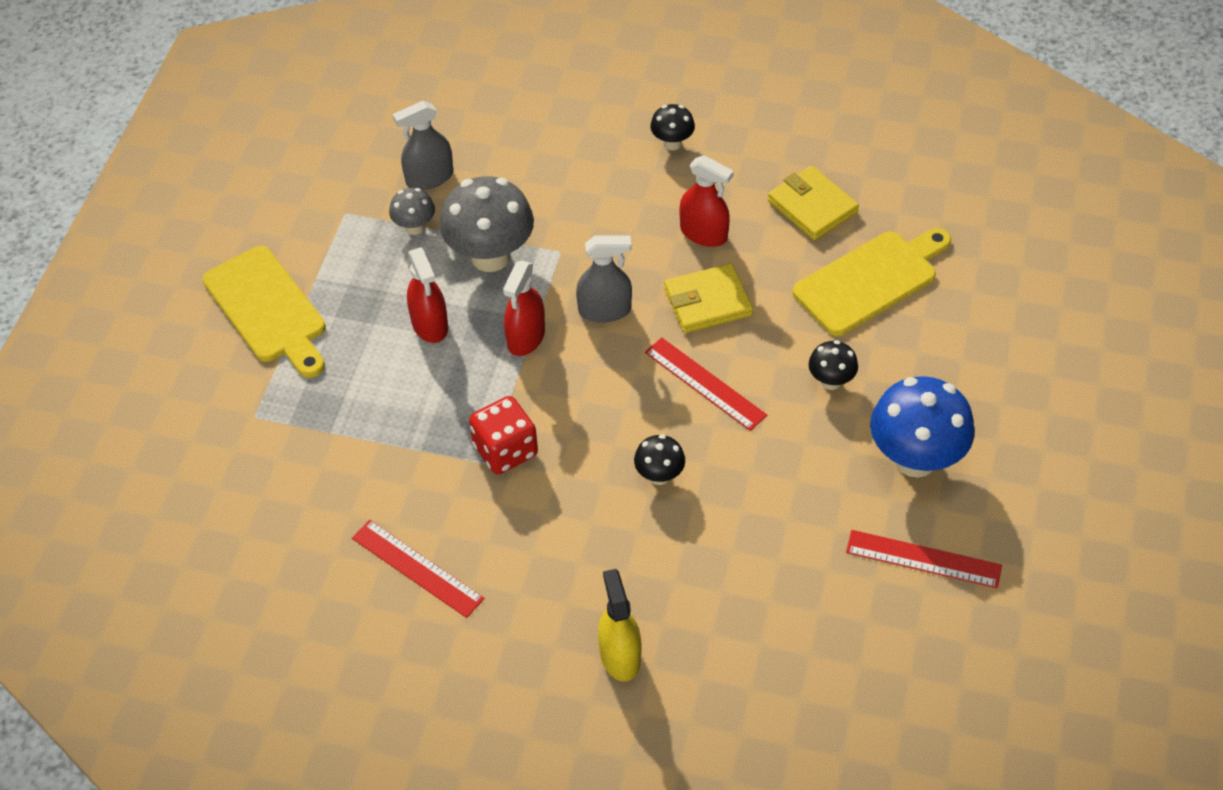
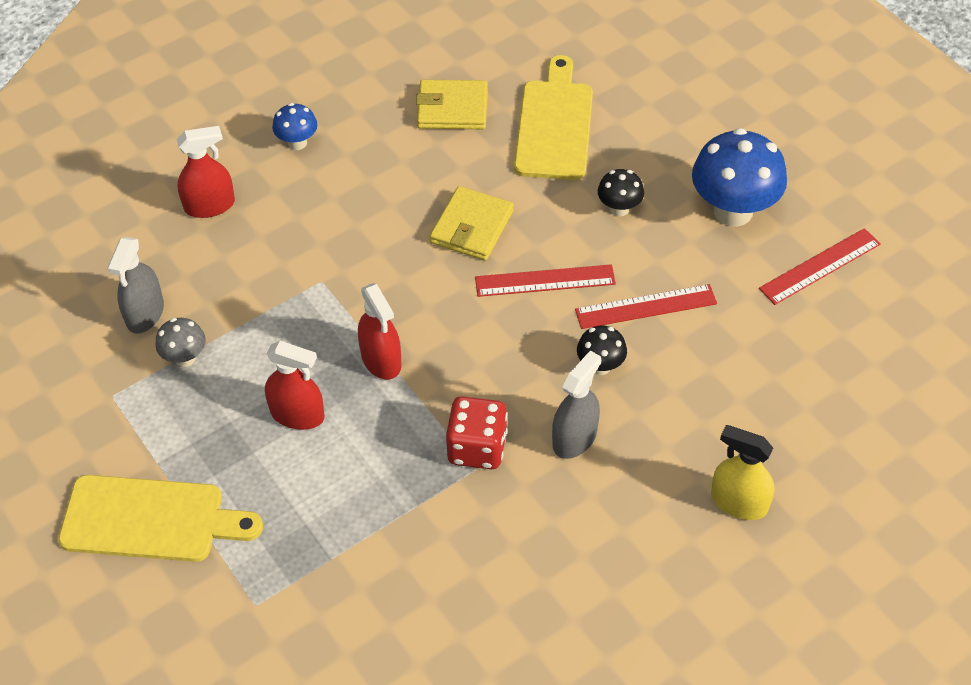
camera: 50 degrees left, 0 degrees up
red ruler [352,520,484,618] -> red ruler moved to [575,284,717,329]
grey mushroom [440,176,534,272] -> none
grey spray bottle [576,235,632,323] -> grey spray bottle moved to [552,350,601,459]
black mushroom [650,104,695,150] -> blue mushroom [272,103,317,150]
red spray bottle [680,155,734,247] -> red spray bottle moved to [177,126,235,218]

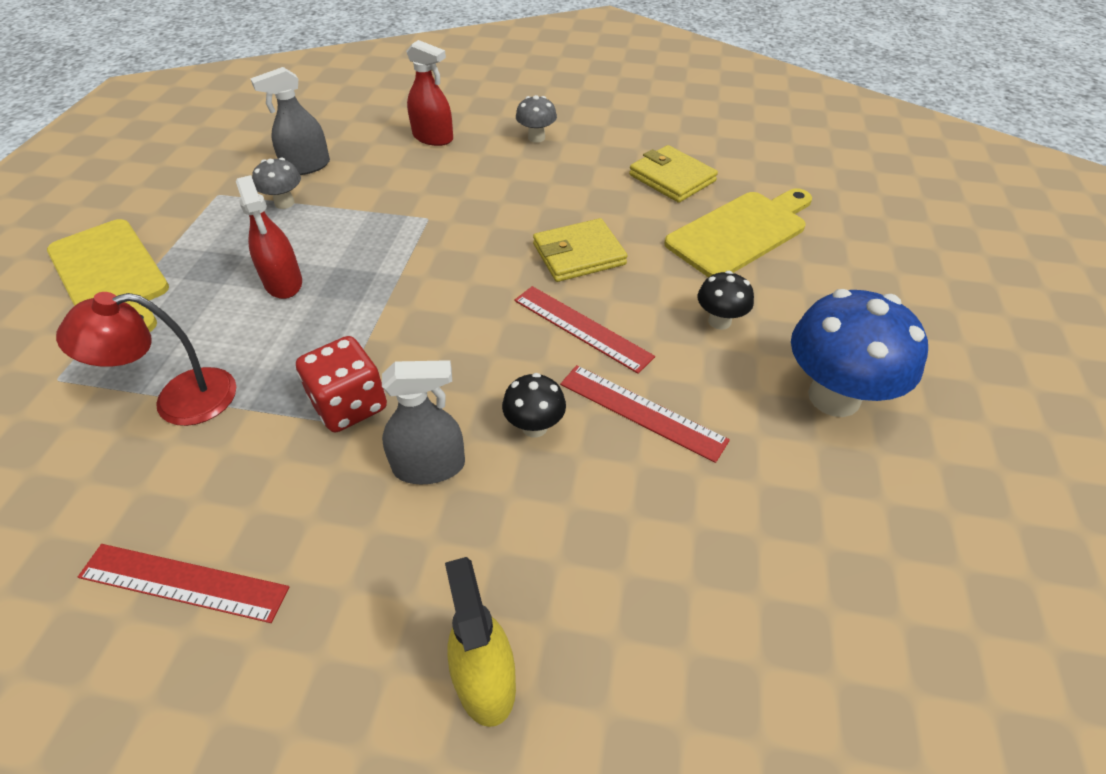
camera: 45 degrees right, 5 degrees down
blue mushroom [272,103,317,150] -> grey mushroom [516,95,557,143]
red spray bottle [358,283,402,379] -> none
red ruler [759,228,881,305] -> red ruler moved to [78,544,289,623]
none -> red lamp [56,292,236,426]

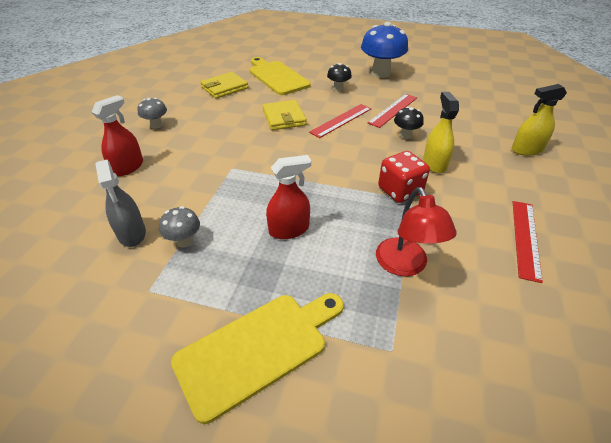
camera: 85 degrees left, 5 degrees down
grey spray bottle [382,360,465,484] -> yellow spray bottle [423,92,459,173]

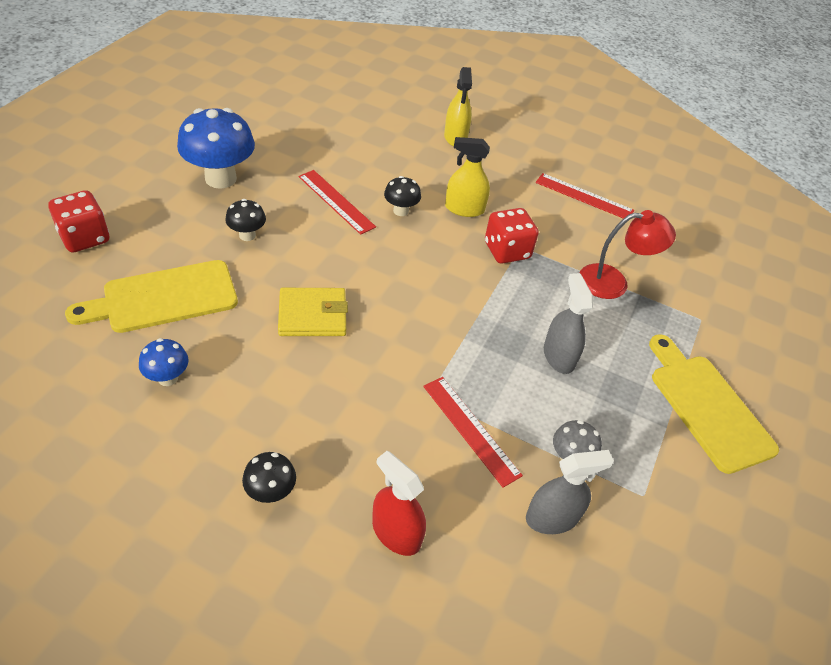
camera: 85 degrees left, 5 degrees up
grey mushroom [137,98,167,129] -> black mushroom [242,452,296,503]
yellow wallet [200,72,248,99] -> blue mushroom [139,338,189,386]
red spray bottle [266,155,311,239] -> grey spray bottle [544,273,593,374]
red ruler [309,104,371,138] -> red ruler moved to [423,377,523,488]
none -> red dice [49,190,109,253]

